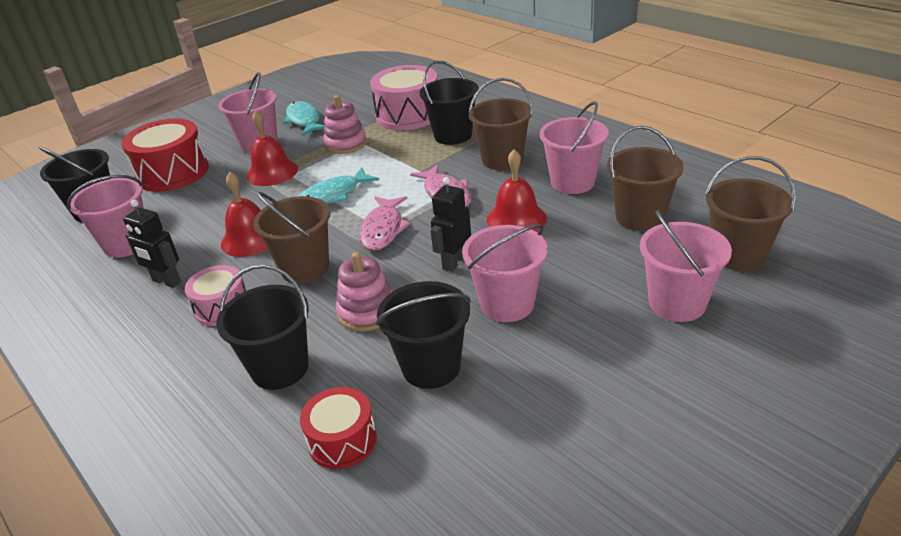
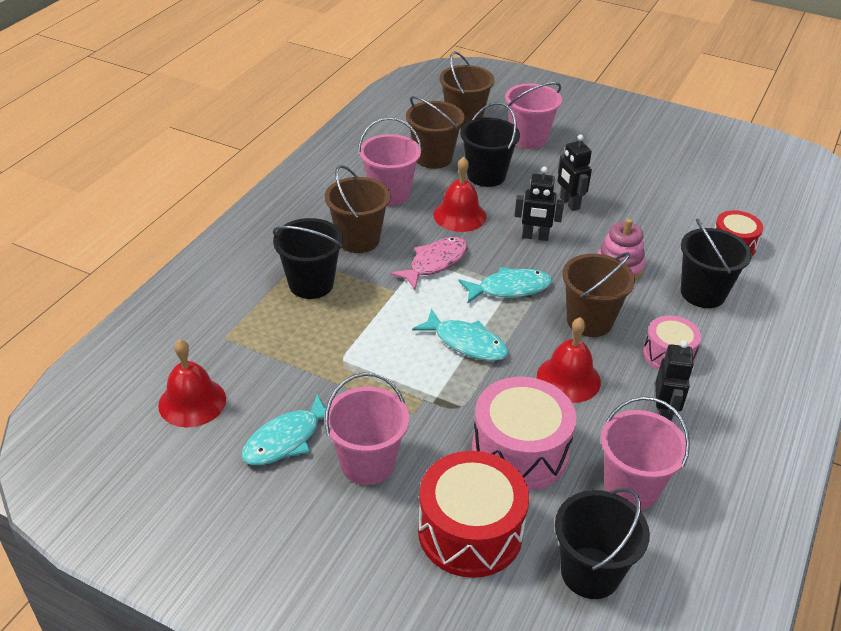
camera: 115 degrees left, 5 degrees up
red bell [246,110,298,186] -> red bell moved to [158,339,226,427]
pink stacking toy [323,95,367,154] -> none
pink fish [359,196,411,251] -> turquoise fish [459,267,552,303]
pink drum [370,65,437,130] -> pink drum moved to [472,377,576,491]
black bucket [376,281,471,389] -> black bucket moved to [460,102,520,187]
pink bucket [462,224,548,322] -> black robot [558,134,592,211]

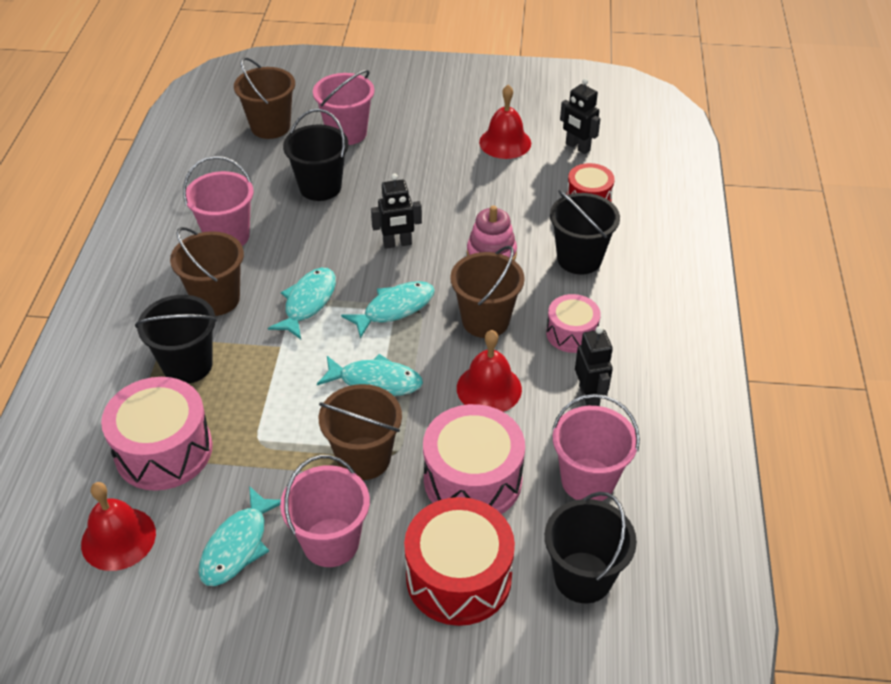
camera: 20 degrees left, 5 degrees up
pink fish [390,237,468,289] -> turquoise fish [268,268,336,339]
brown bucket [406,96,464,169] -> brown bucket moved to [319,384,402,480]
red bell [433,157,486,232] -> red bell moved to [479,85,531,159]
black robot [558,134,592,211] -> black robot moved to [560,78,600,154]
none -> pink drum [101,377,213,491]

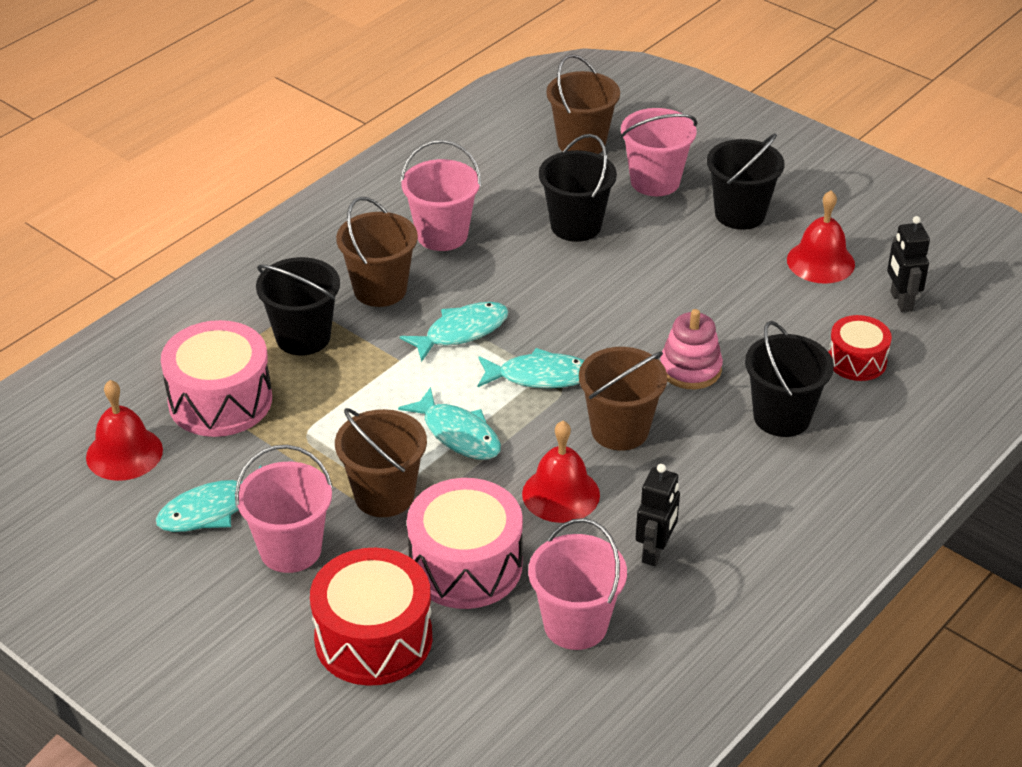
camera: 35 degrees right, 5 degrees down
black robot [371,173,422,249] -> none
black bucket [545,492,637,603] -> black bucket moved to [707,133,785,230]
pink drum [546,294,601,353] -> none

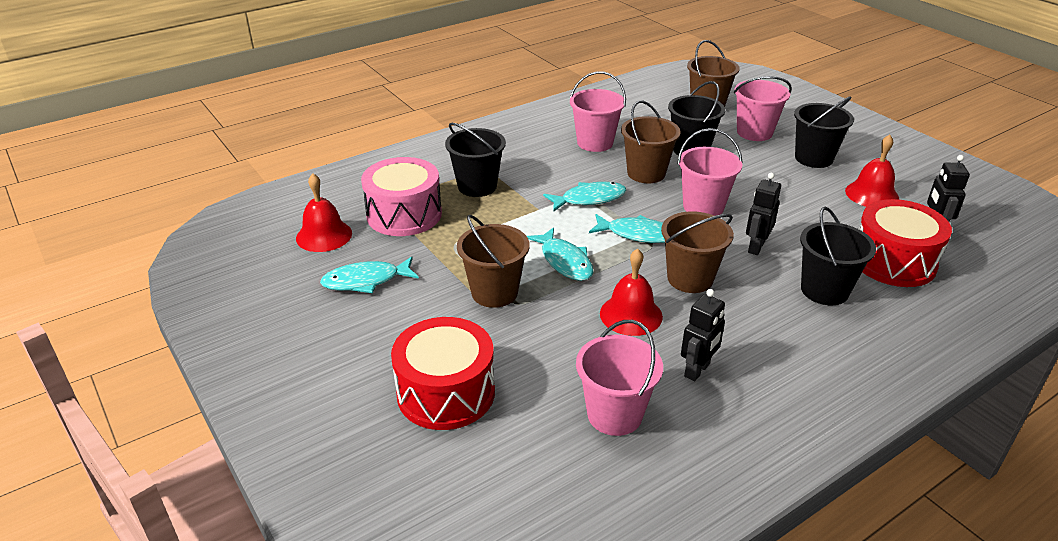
camera: 15 degrees right, 5 degrees down
pink bucket [235,445,333,573] -> pink bucket moved to [678,128,743,216]
brown bucket [336,197,418,307] -> brown bucket moved to [621,100,681,183]
pink drum [407,478,523,609] -> none
pink stacking toy [660,309,723,389] -> black robot [746,173,781,255]
red drum [829,315,892,381] -> red drum [859,199,952,287], size x1.71

